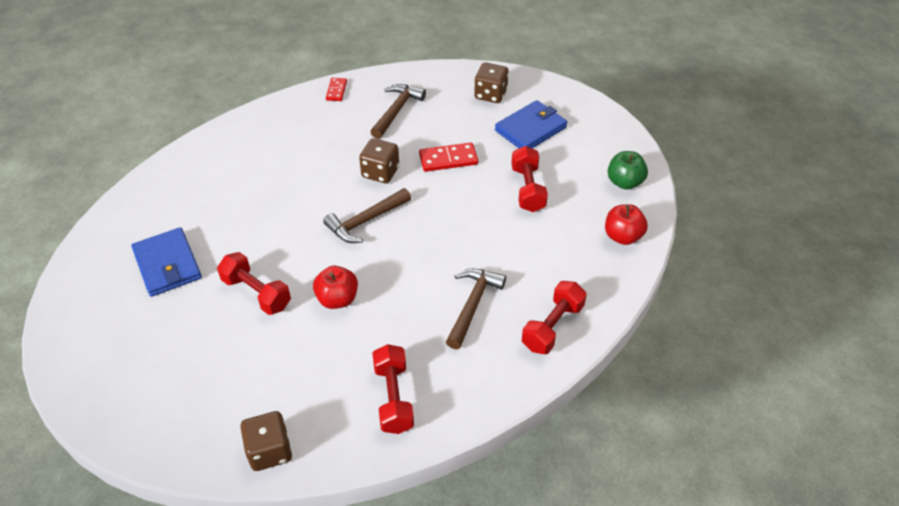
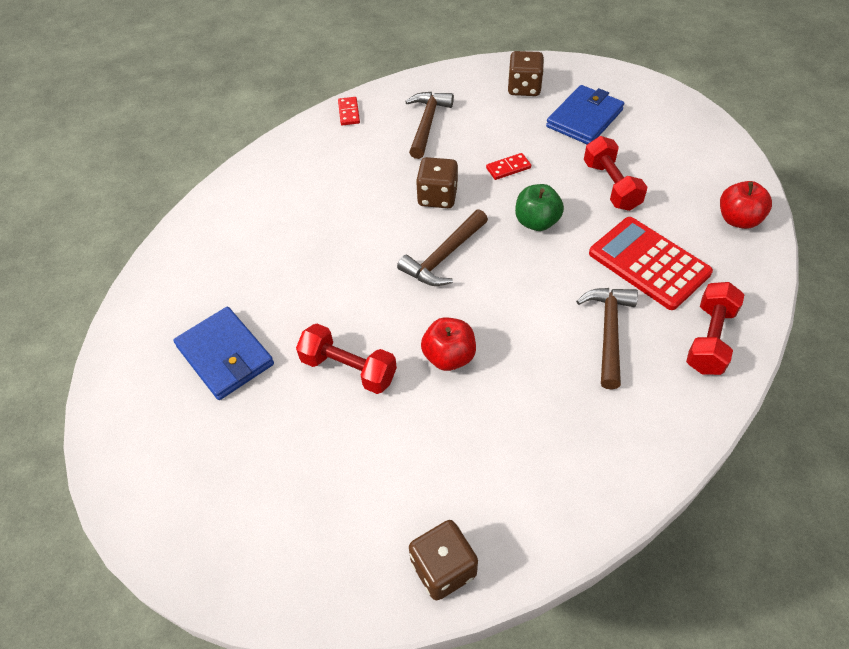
camera: 10 degrees left, 5 degrees up
red dumbbell [372,344,414,434] -> none
red domino [419,143,478,172] -> red domino [486,153,531,180], size x0.64
green apple [608,151,648,189] -> green apple moved to [515,184,564,231]
none -> red calculator [589,217,713,310]

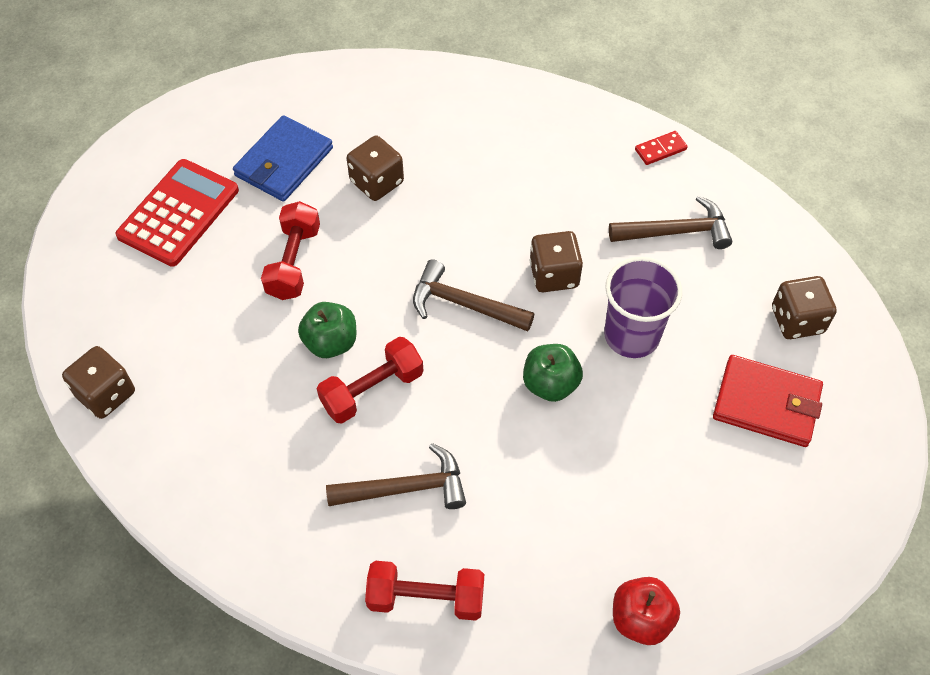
camera: 70 degrees right, 5 degrees up
red apple [421,317,476,371] -> green apple [298,302,356,358]
red domino [486,153,531,180] -> purple cup [604,257,682,358]
blue wallet [546,85,624,144] -> red wallet [713,355,823,447]
red dumbbell [584,136,647,211] -> red dumbbell moved to [317,337,424,424]
red calculator [589,217,713,310] -> red calculator moved to [115,159,239,267]
none -> brown dice [347,136,404,201]

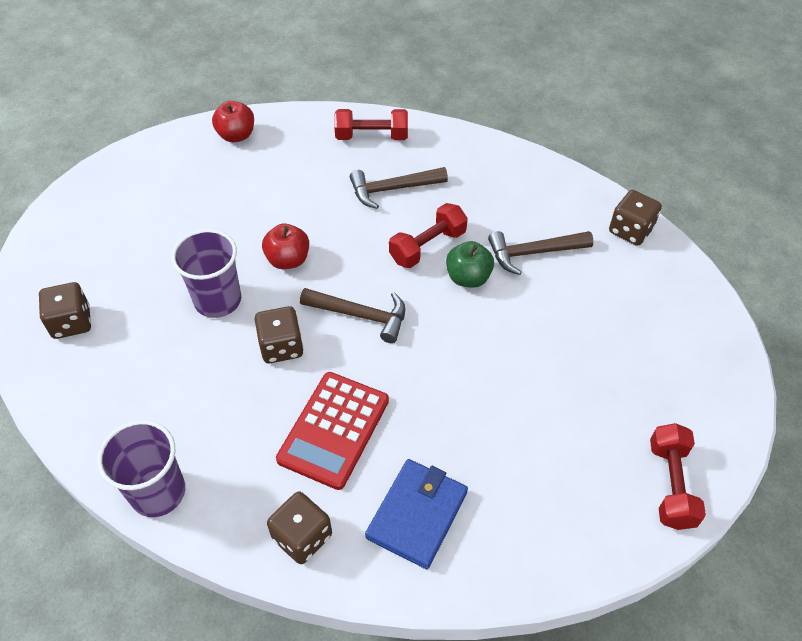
camera: 175 degrees right, 5 degrees down
red calculator [115,159,239,267] -> red calculator moved to [276,372,389,490]
blue wallet [233,115,333,202] -> blue wallet moved to [365,459,468,569]
red dumbbell [261,201,320,300] -> red dumbbell moved to [650,423,706,530]
brown dice [347,136,404,201] -> brown dice moved to [267,491,332,564]
green apple [523,344,583,402] -> red apple [262,224,309,269]
brown hammer [609,196,732,249] -> brown hammer moved to [488,231,593,275]
red domino [635,131,688,165] -> purple cup [97,420,185,517]
red wallet [713,355,823,447] -> none

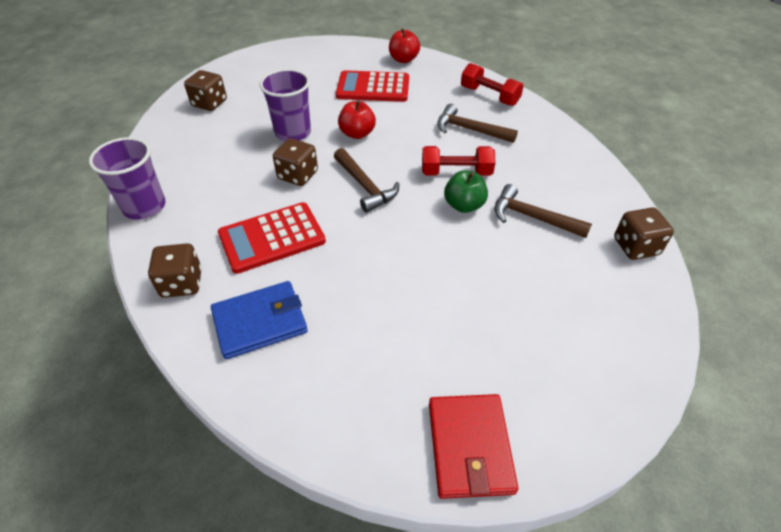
camera: 40 degrees right, 5 degrees down
red dumbbell [650,423,706,530] -> red wallet [429,394,518,499]
none -> red calculator [336,70,409,102]

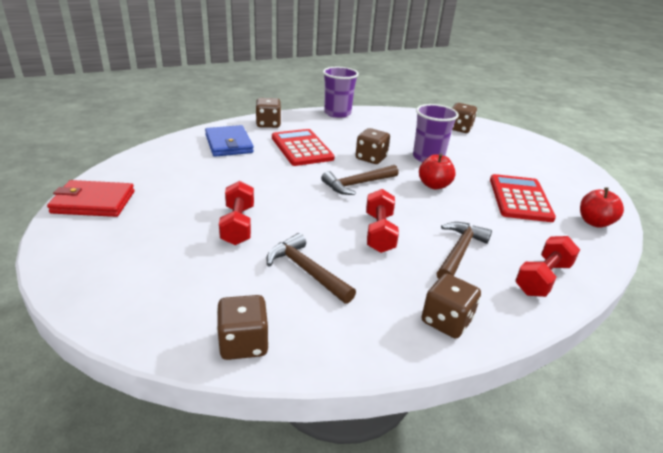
camera: 90 degrees right, 15 degrees down
green apple [444,170,488,213] -> none
brown hammer [494,184,592,238] -> brown hammer turned 75 degrees counterclockwise [267,233,356,304]
none -> red dumbbell [219,181,254,245]
none -> brown dice [422,273,481,338]

